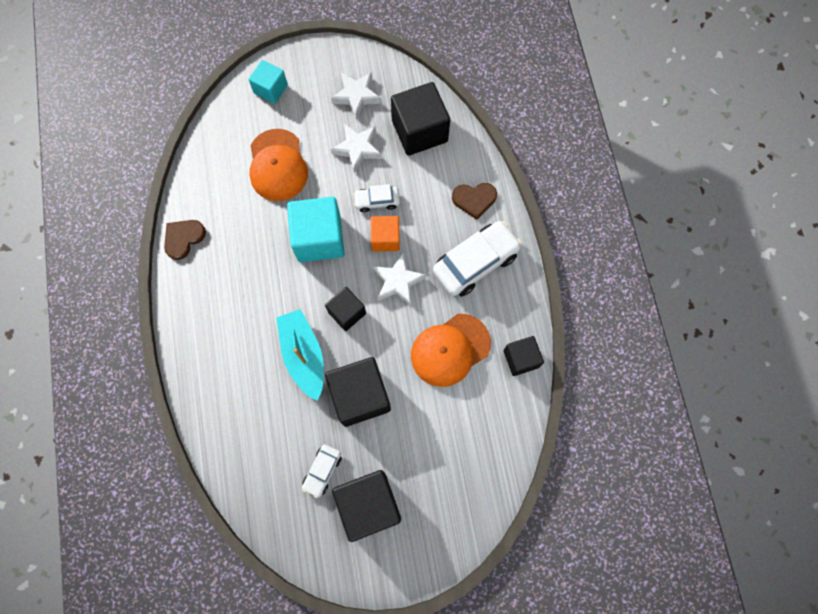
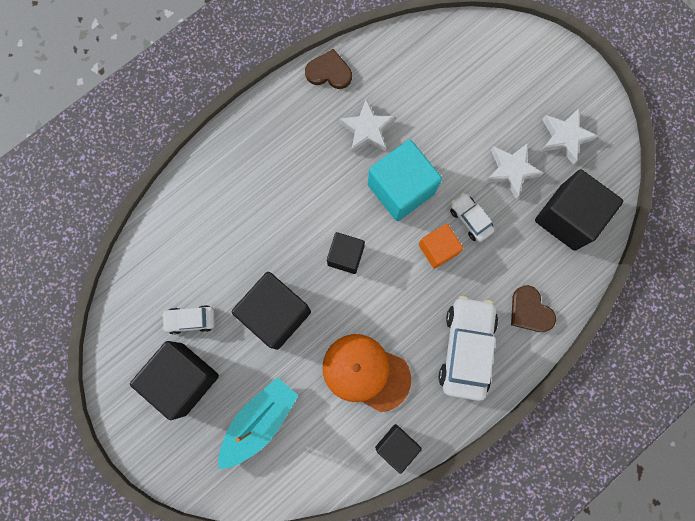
camera: 60 degrees right, 5 degrees up
turquoise cube [248,60,288,104] -> none
orange cap [250,129,308,201] -> none
turquoise boat [276,309,324,401] -> turquoise boat moved to [218,377,298,469]
white star [373,253,426,306] -> white star moved to [339,99,395,153]
white car [433,221,522,297] -> white car turned 105 degrees counterclockwise [439,296,498,401]

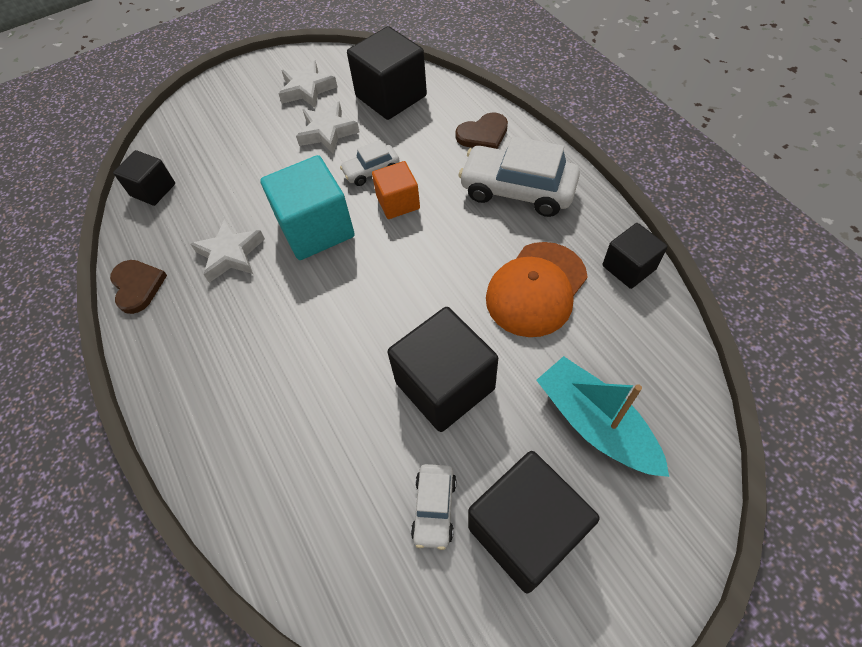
camera: 75 degrees left, 20 degrees down
brown heart [305,49,352,89] -> brown heart turned 135 degrees clockwise [110,260,167,314]
black cube [327,232,365,274] -> black cube moved to [113,150,175,206]

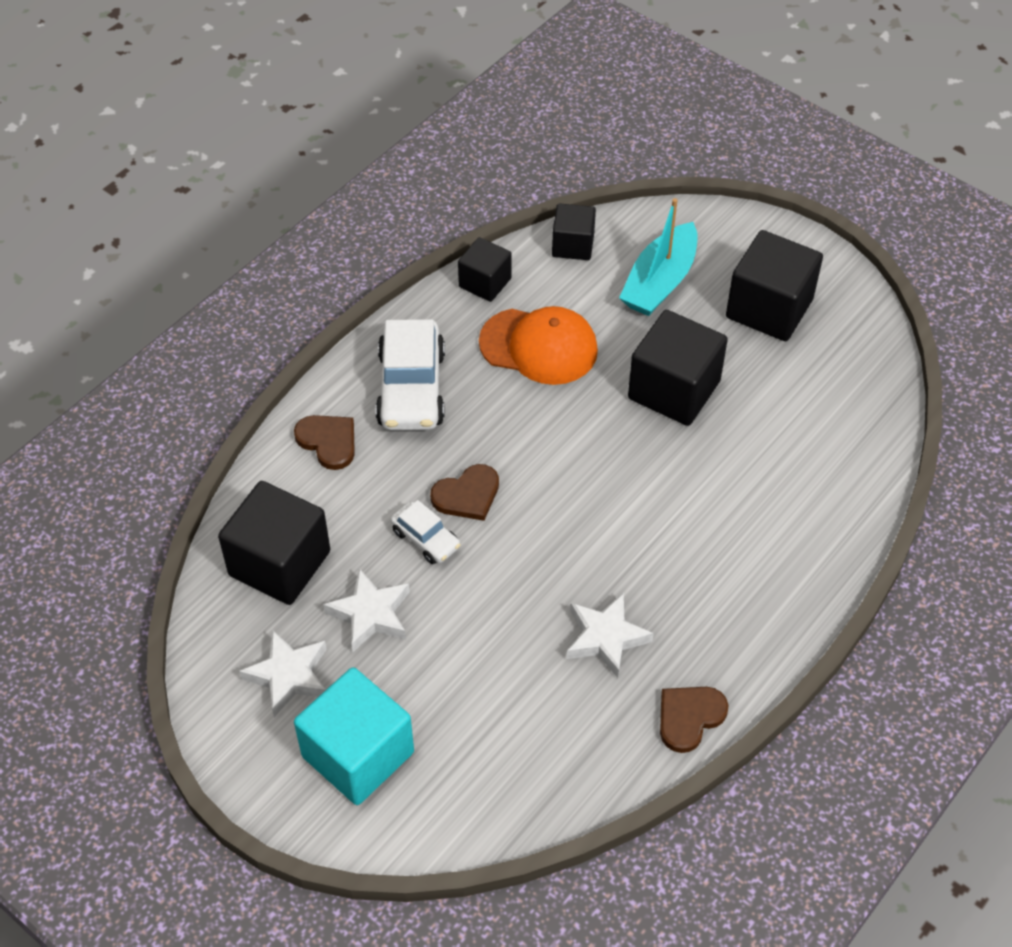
camera: 115 degrees left, 5 degrees down
black cube [113,150,175,206] -> black cube moved to [552,203,596,260]
turquoise cube [260,155,355,260] -> turquoise cube moved to [294,667,414,805]
orange cube [372,161,420,219] -> brown heart [430,464,499,521]
white car [411,464,456,550] -> none

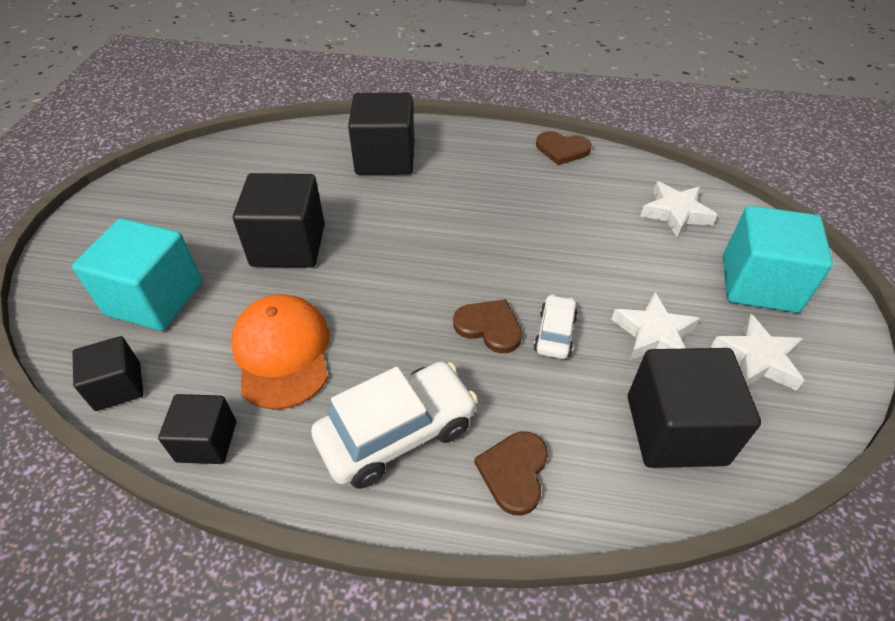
camera: 120 degrees left, 5 degrees down
white star [567,593,654,678] -> white star moved to [641,181,717,238]
turquoise boat [619,198,698,316] -> turquoise cube [72,218,202,331]
black cube [726,230,823,341] -> black cube moved to [348,93,414,175]

